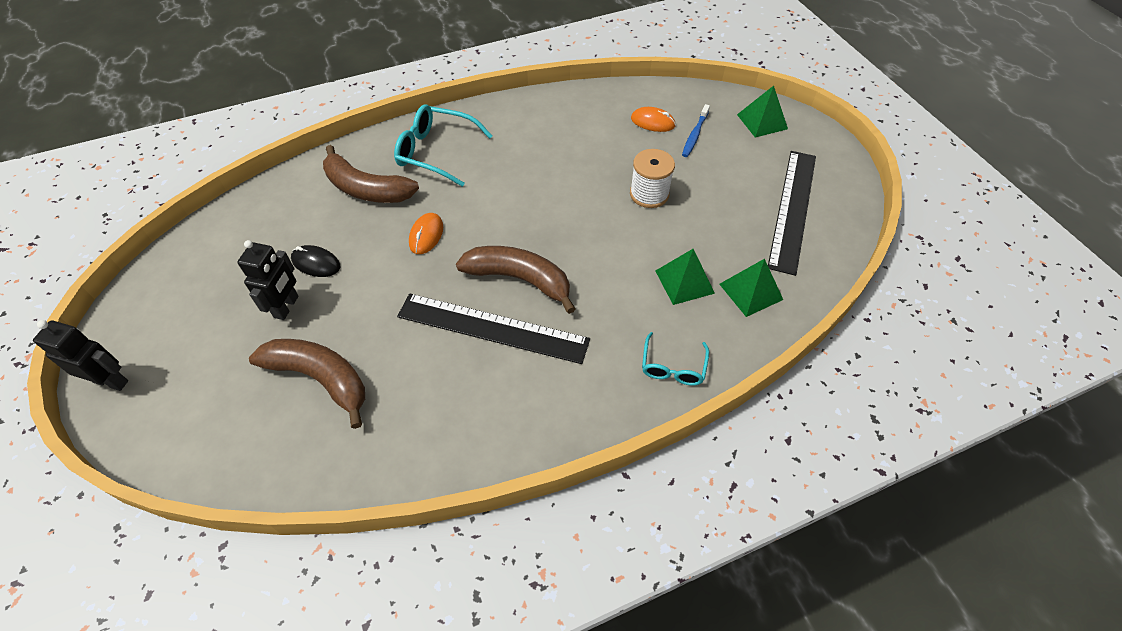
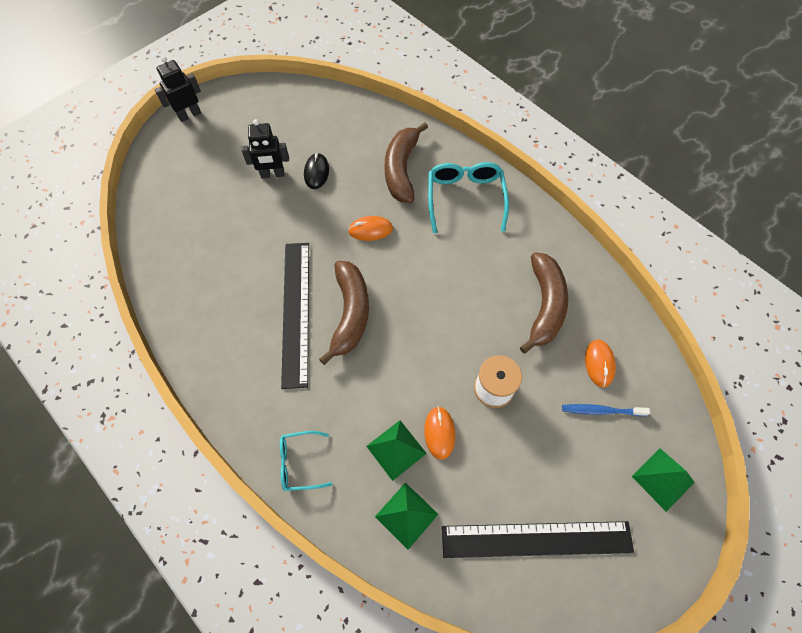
camera: 70 degrees right, 10 degrees up
black robot [33,320,128,391] -> black robot turned 120 degrees counterclockwise [155,56,201,122]
brown banana [249,339,365,429] -> brown banana moved to [520,252,568,354]
none -> orange mouse [424,407,455,460]

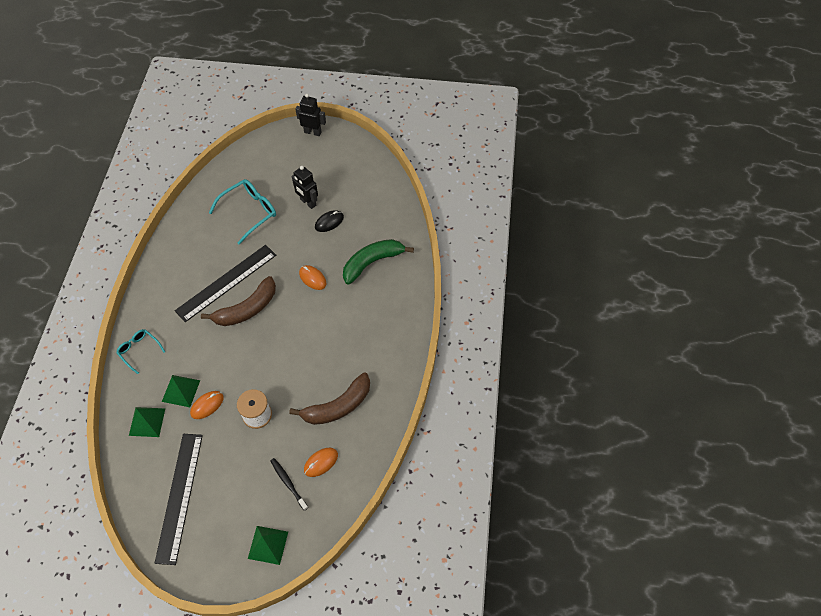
camera: 50 degrees right, 5 degrees down
brown banana [385,122,428,203] -> green banana [343,239,414,285]
turquoise glasses [428,162,509,234] -> turquoise glasses moved to [209,179,276,245]
black ruler [442,521,634,558] -> black ruler turned 45 degrees clockwise [155,434,203,565]
blue toothbrush [562,404,650,416] -> black toothbrush [271,458,308,511]

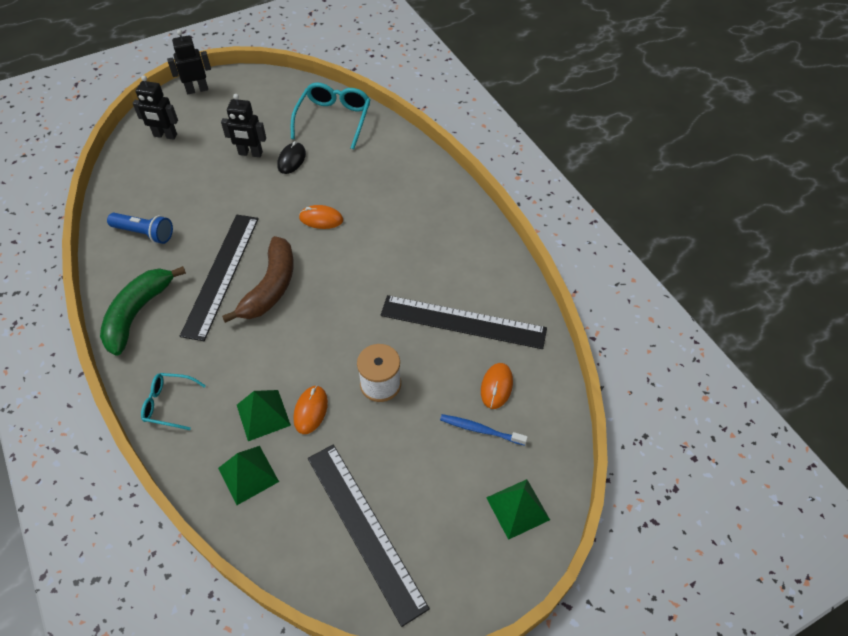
camera: 35 degrees left, 5 degrees down
turquoise glasses [209,179,276,245] -> turquoise glasses moved to [291,83,371,149]
black toothbrush [271,458,308,511] -> blue toothbrush [440,414,528,446]
brown banana [289,372,370,425] -> black ruler [381,295,547,349]
green banana [343,239,414,285] -> green banana moved to [100,266,186,356]
none -> blue flashlight [107,213,173,244]
none -> black robot [133,75,178,140]

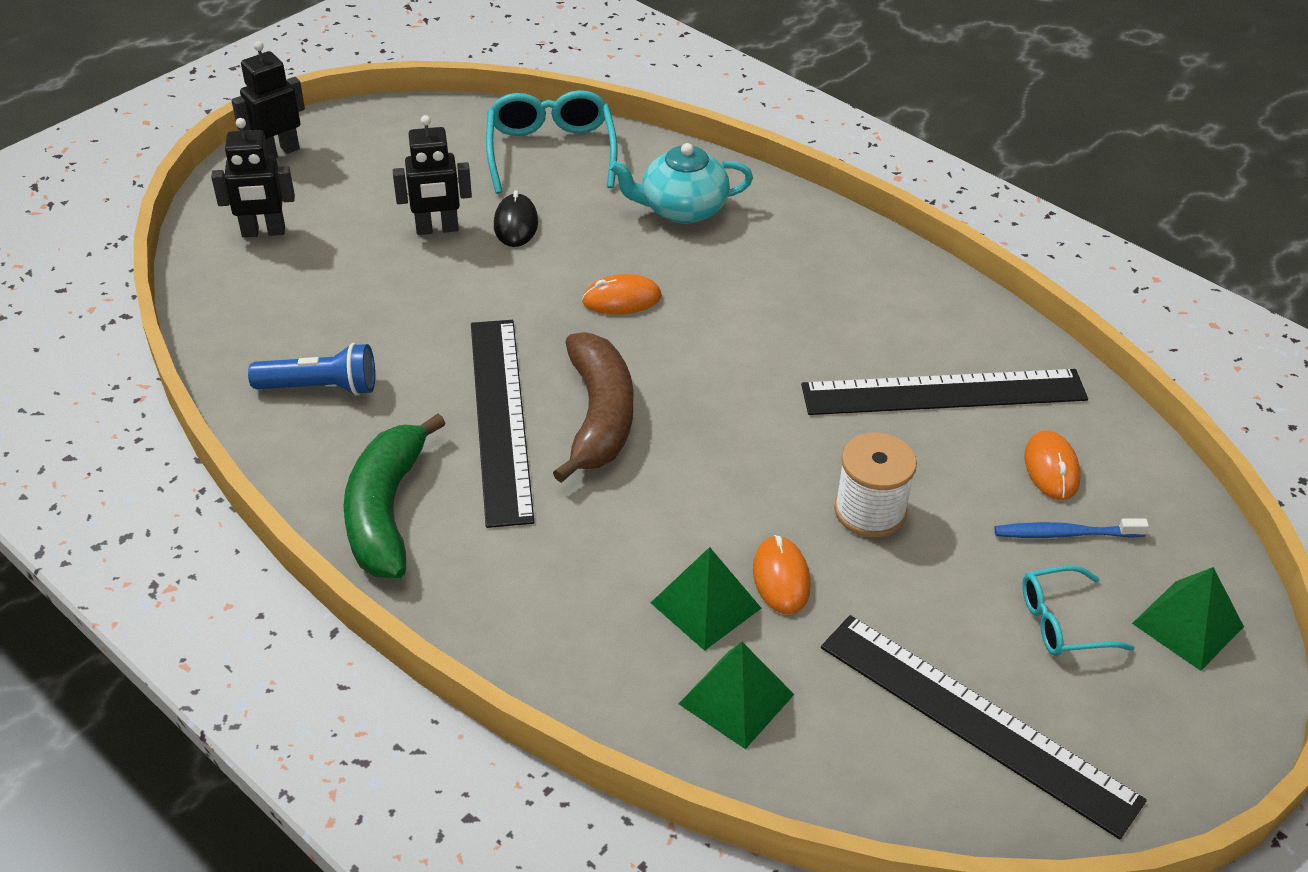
camera: 20 degrees left, 10 degrees down
turquoise glasses [141,373,206,430] -> turquoise glasses moved to [1022,565,1135,656]
none -> turquoise teapot [609,143,753,224]

